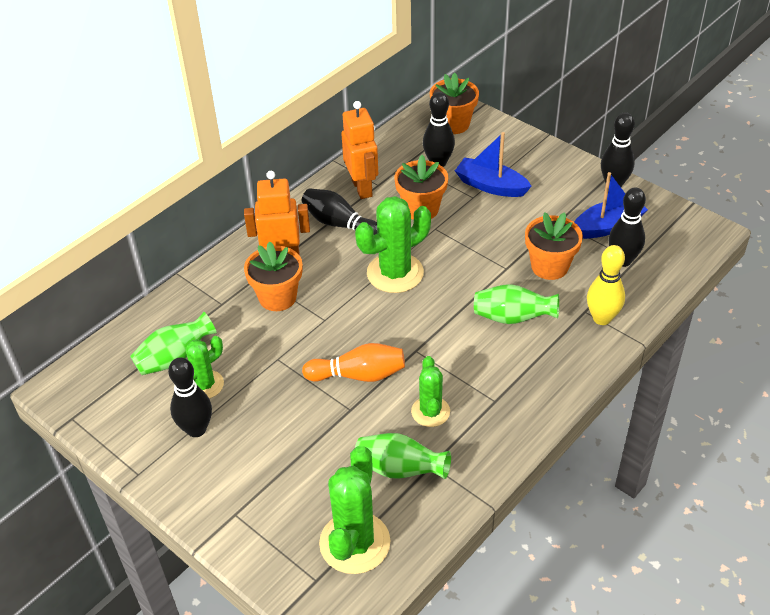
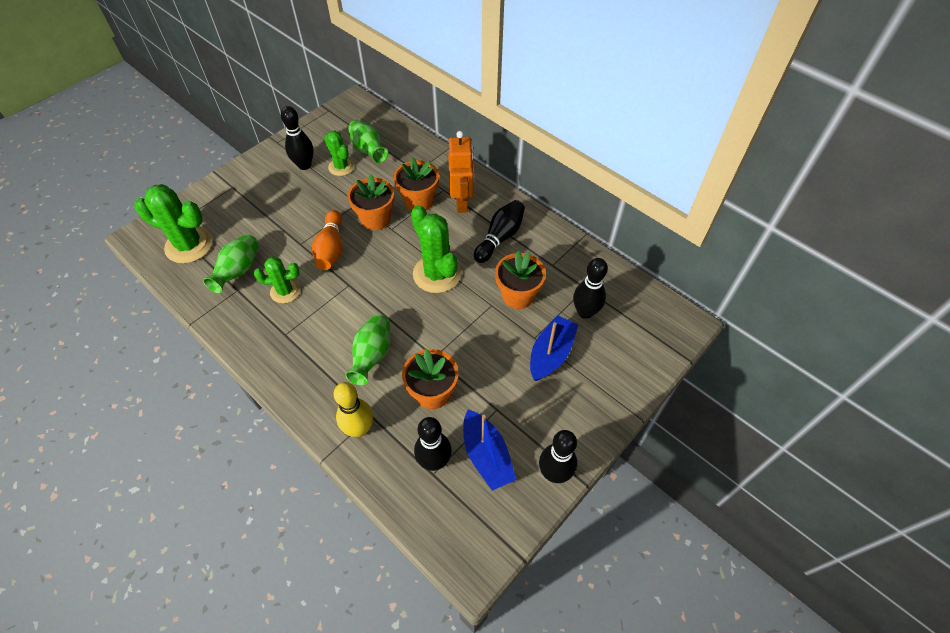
camera: 90 degrees right, 10 degrees up
orange robot [341,101,378,199] -> none
orange flower pot [430,73,479,134] -> orange flower pot moved to [348,174,394,230]

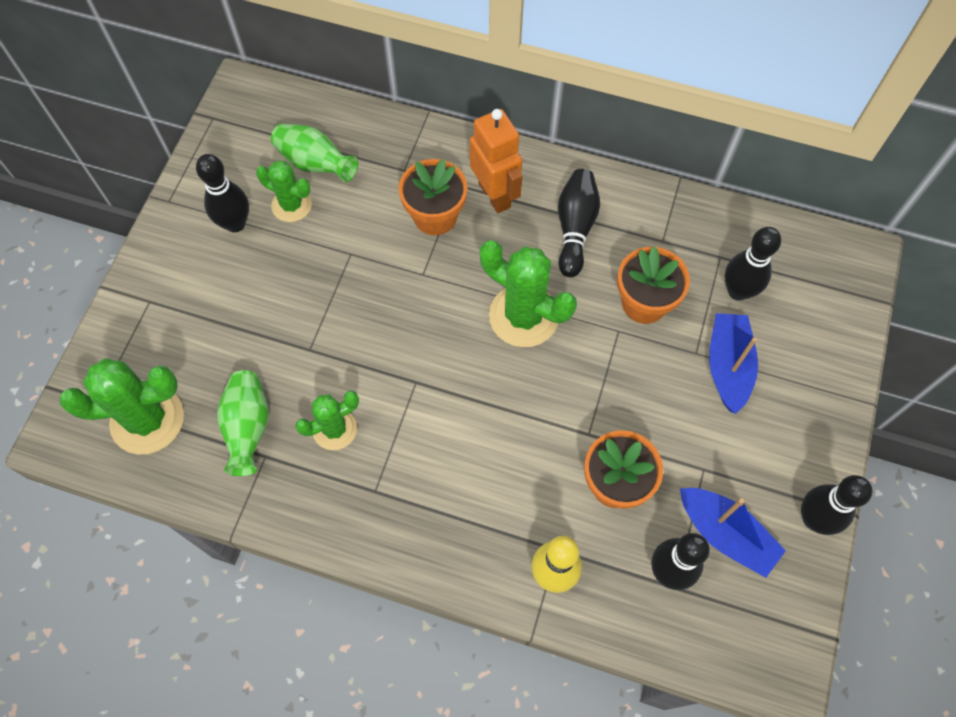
camera: 25 degrees left, 10 degrees up
orange bowling pin [312,210,343,270] -> none
green vase [345,314,390,385] -> none
orange flower pot [348,174,394,230] -> none

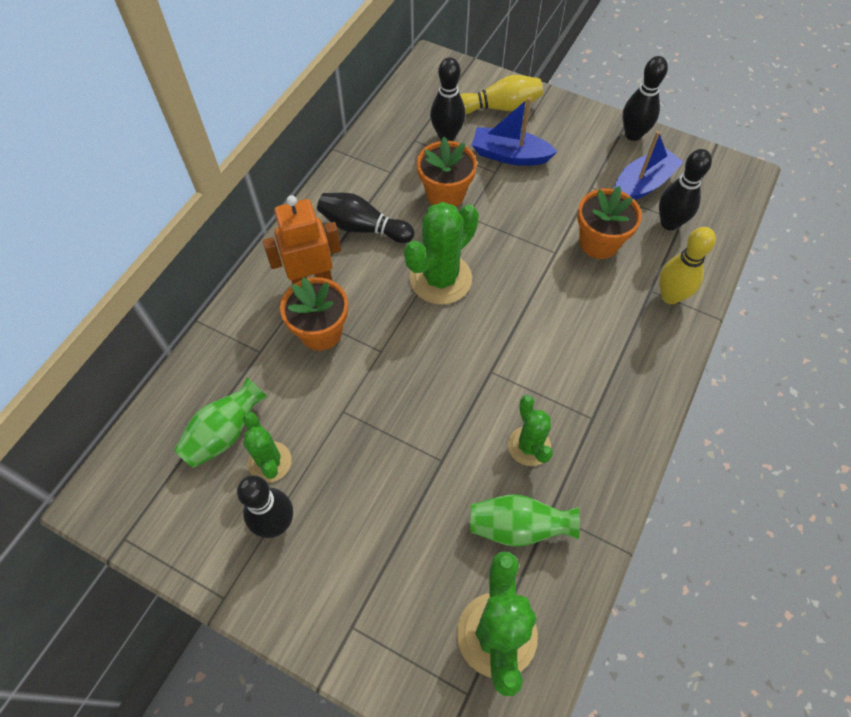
camera: 80 degrees left, 5 degrees down
green cactus [256,161,312,222] -> green cactus turned 60 degrees counterclockwise [243,412,292,482]
none -> yellow bowling pin [460,75,543,114]

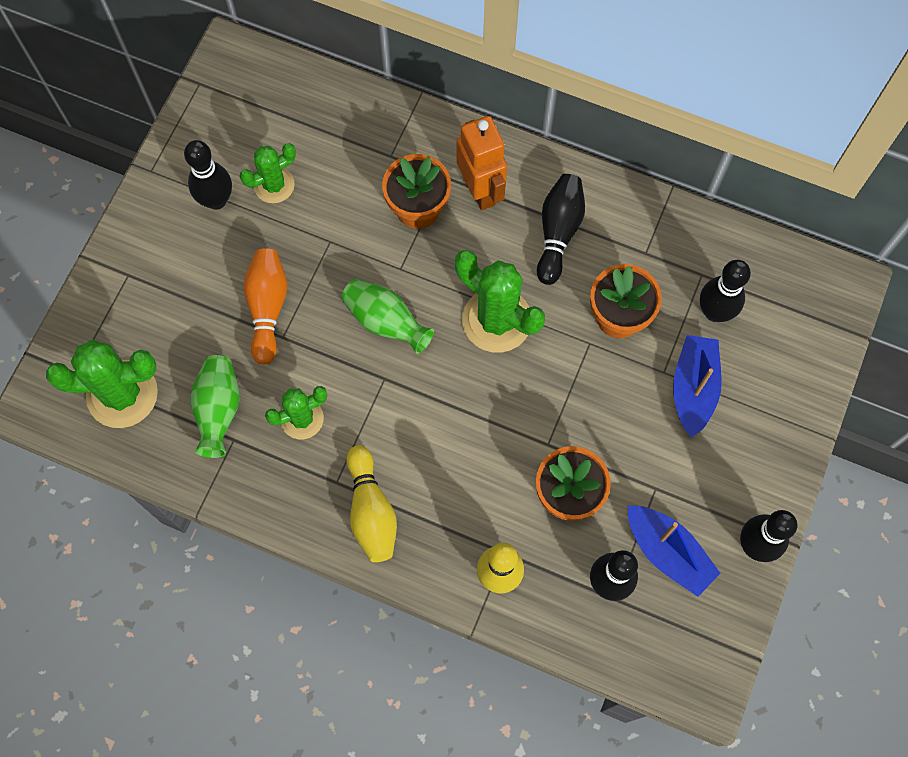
camera: 85 degrees right, 10 degrees up
green vase [174,377,268,468] -> green vase moved to [341,279,434,354]
yellow bowling pin [460,75,543,114] -> yellow bowling pin moved to [346,445,397,562]
none -> orange bowling pin [243,248,288,365]

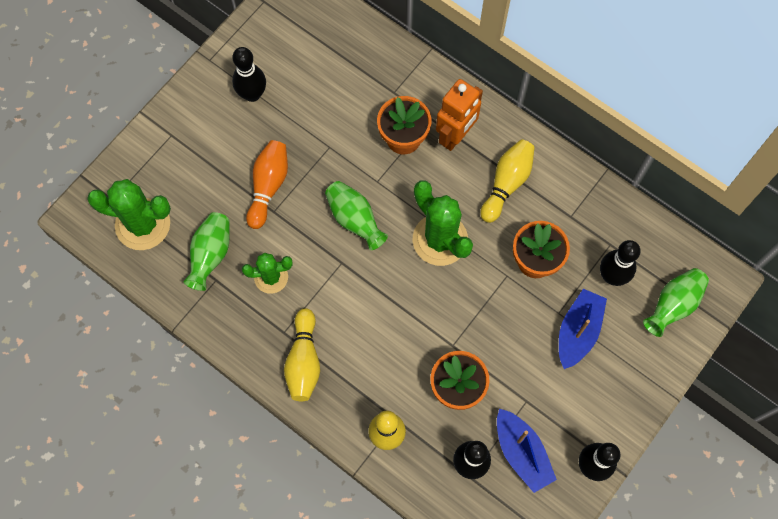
camera: 15 degrees right, 0 degrees up
green cactus [240,143,296,203] -> none
orange robot [457,116,507,210] -> orange robot turned 45 degrees clockwise [436,79,483,151]
black bowling pin [537,174,585,285] -> yellow bowling pin [480,139,535,223]
none -> green vase [643,268,709,337]

